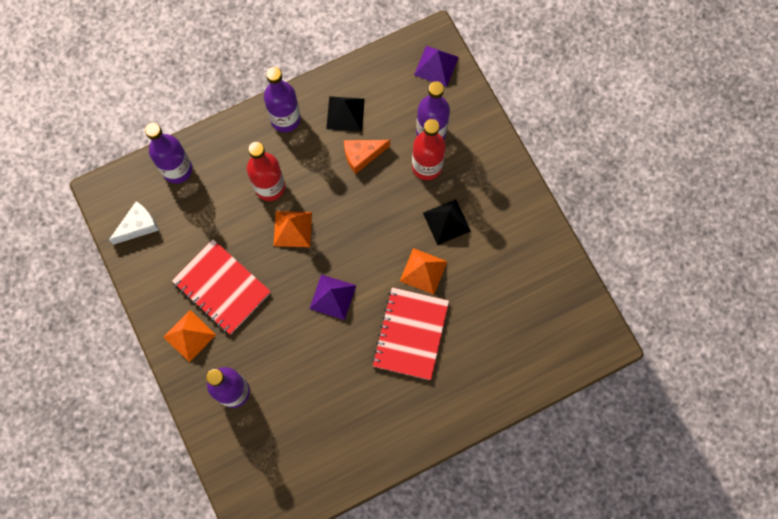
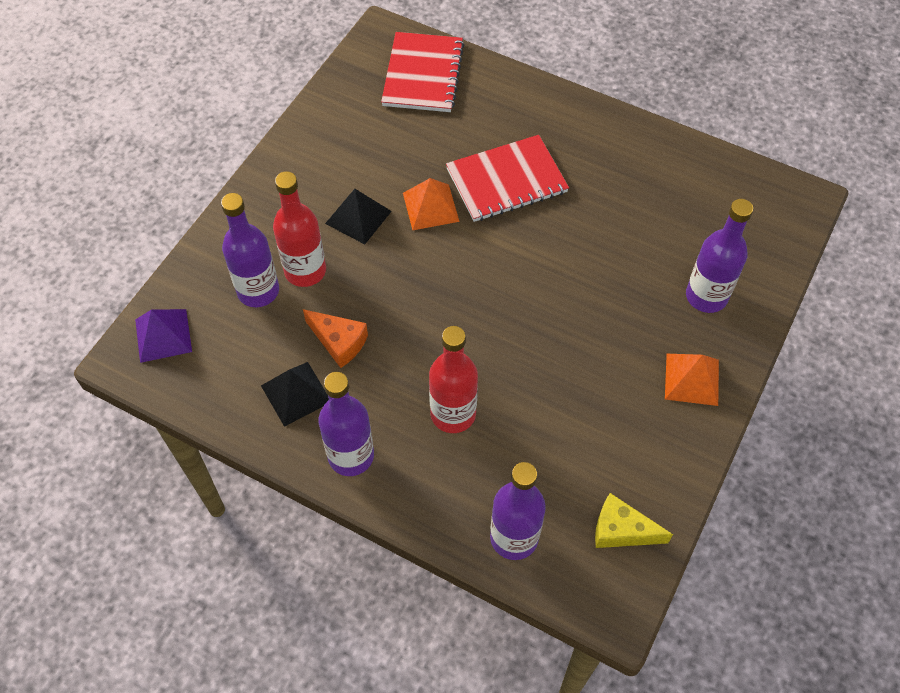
camera: 125 degrees left, 15 degrees down
white cheese [109,201,159,245] -> yellow cheese [595,493,673,548]
red notebook [172,239,271,335] -> red notebook moved to [381,32,464,112]
orange pyramid [274,211,312,247] -> none
purple pyramid [309,274,356,320] -> none

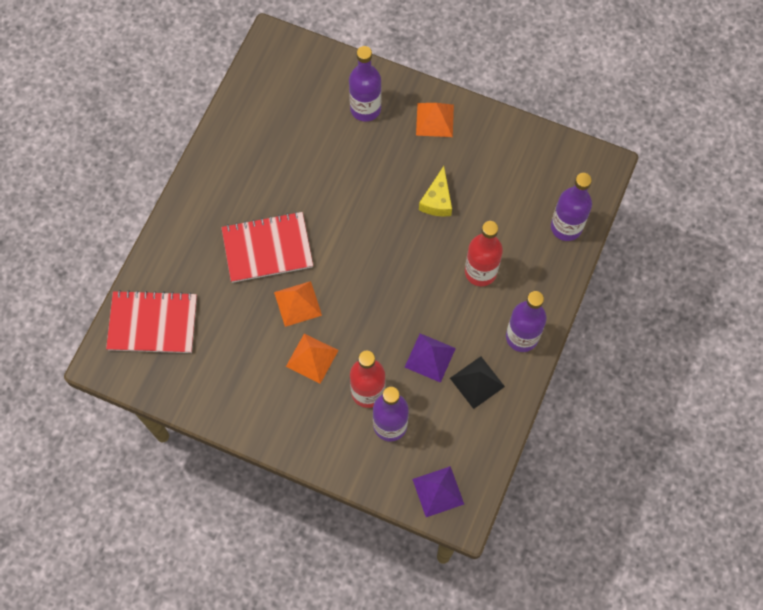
camera: 95 degrees left, 10 degrees up
orange cheese [303,309,368,368] -> purple pyramid [405,333,456,383]
black pyramid [325,189,392,244] -> orange pyramid [286,334,339,384]
red notebook [446,135,569,222] -> red notebook turned 75 degrees counterclockwise [221,212,313,283]
yellow cheese [595,493,673,548] -> yellow cheese moved to [419,166,452,217]

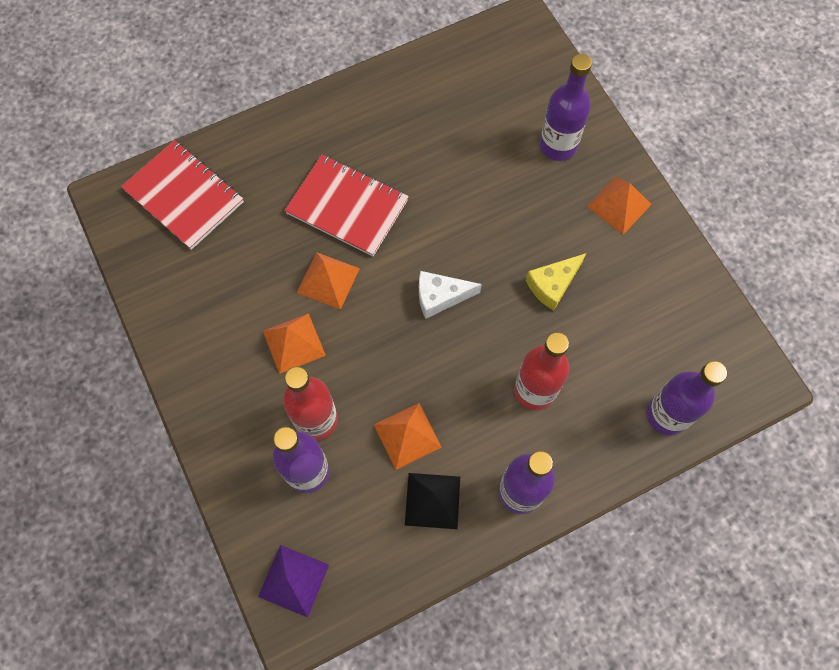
camera: 40 degrees right, 0 degrees up
purple pyramid [405,333,456,383] -> orange pyramid [374,403,442,470]
none -> white cheese [419,271,482,319]

